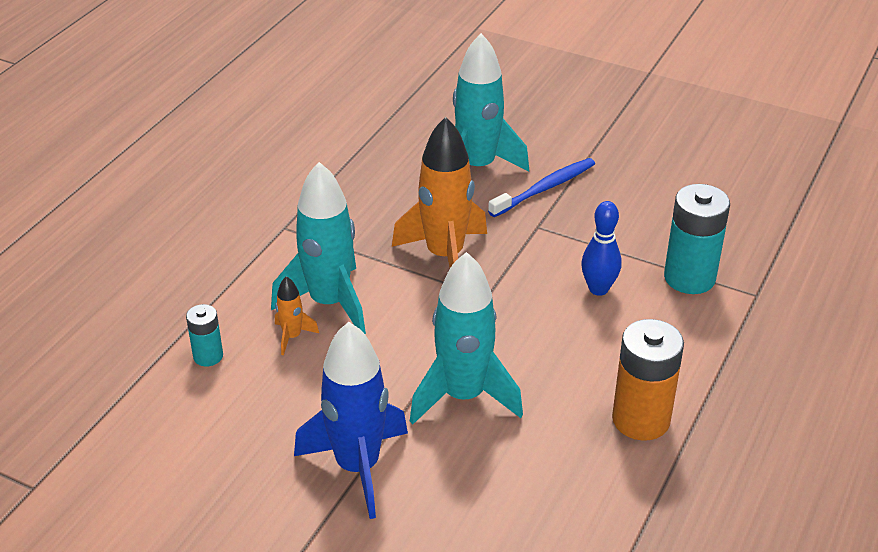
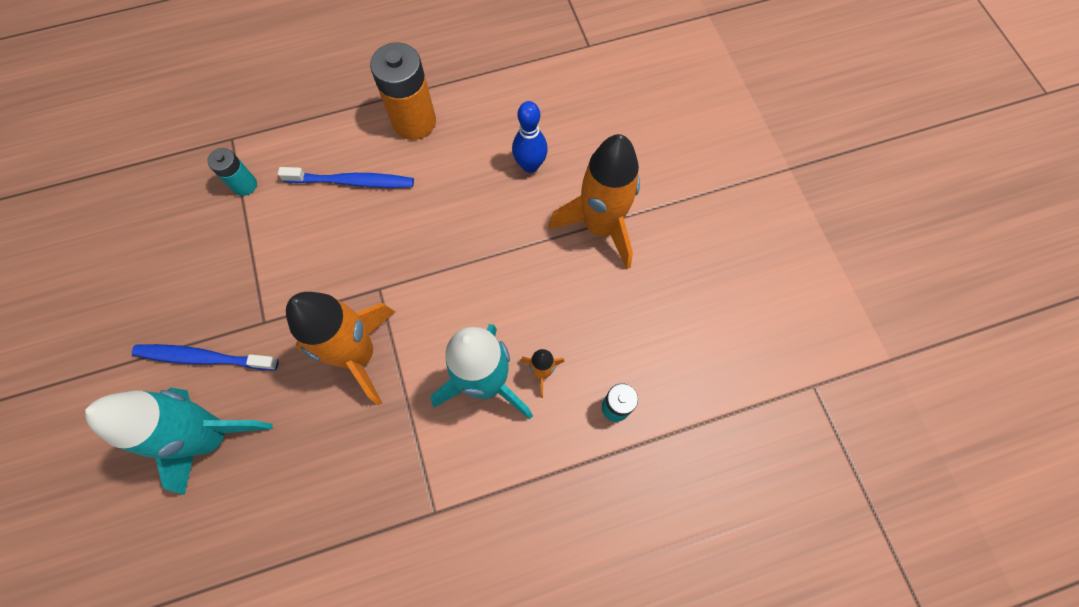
camera: 135 degrees left, 30 degrees up
blue rocket [294,322,408,519] -> orange rocket [549,134,640,269]
turquoise rocket [410,252,523,424] -> none
blue bowling pin [581,201,621,296] -> blue bowling pin moved to [512,101,548,173]
turquoise battery [664,184,730,294] -> turquoise battery [207,148,257,196], size x0.54
none -> blue toothbrush [278,167,414,188]

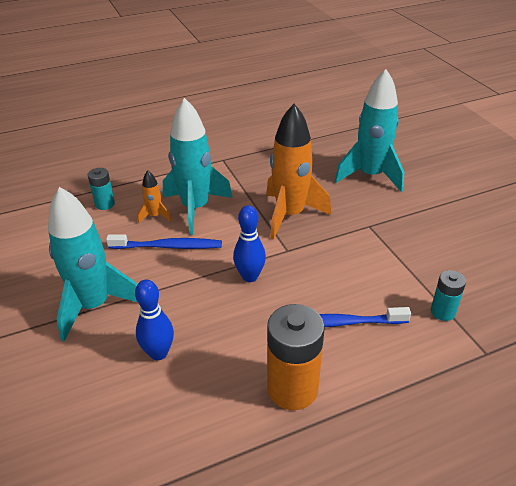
camera: 175 degrees right, 30 degrees down
blue toothbrush [132,344,278,370] -> blue toothbrush moved to [106,234,222,249]
orange rocket [549,134,640,269] -> turquoise rocket [48,187,137,342]
none -> blue bowling pin [233,205,266,282]

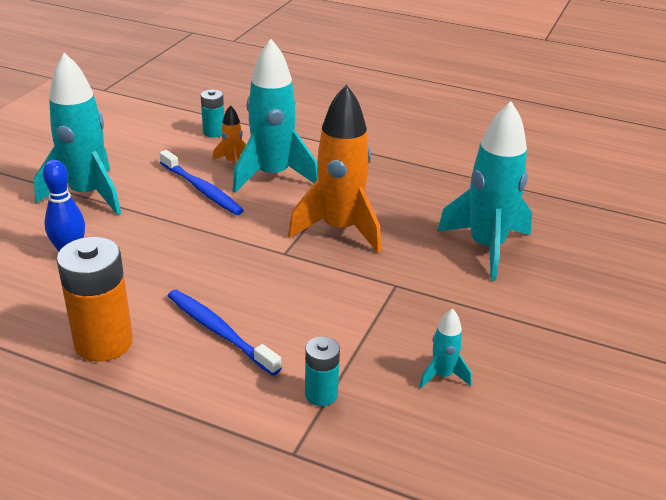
camera: 45 degrees right, 5 degrees down
blue bowling pin [233,205,266,282] -> none
none -> turquoise rocket [419,308,471,388]

